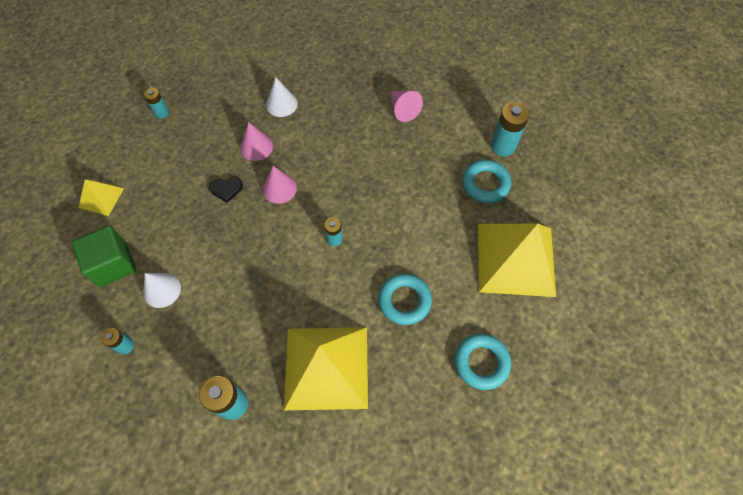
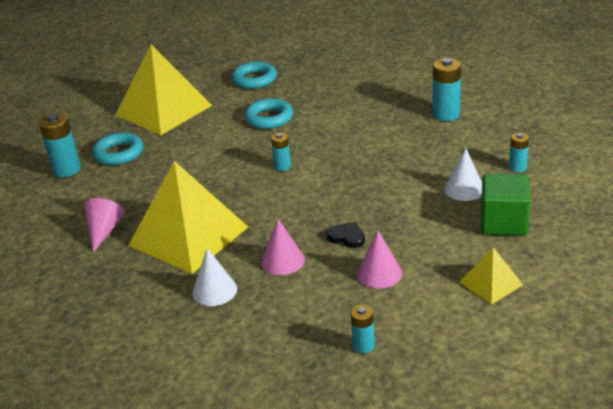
camera: 140 degrees left, 30 degrees down
pink cone [263,166,297,204] -> pink cone moved to [357,231,402,289]
yellow pyramid [284,327,368,410] -> yellow pyramid moved to [128,161,248,274]

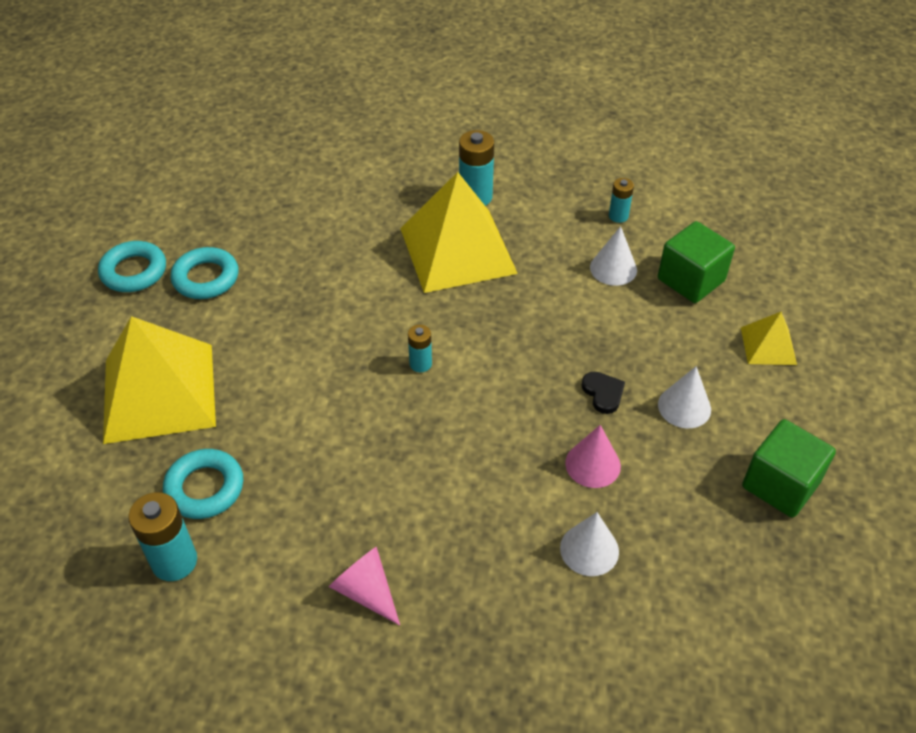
camera: 55 degrees left, 15 degrees up
yellow pyramid [128,161,248,274] -> yellow pyramid moved to [400,172,518,293]
turquoise ring [244,98,293,129] -> turquoise ring moved to [98,241,166,292]
black heart [326,222,365,248] -> black heart turned 90 degrees clockwise [582,372,625,414]
turquoise battery [351,305,375,353] -> green cube [742,419,836,518]
pink cone [357,231,402,289] -> white cone [658,366,711,428]

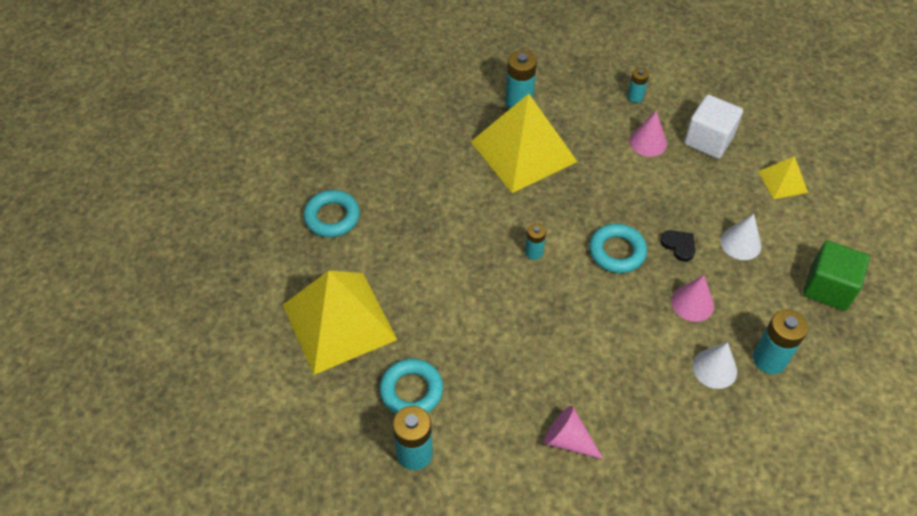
camera: 15 degrees left, 5 degrees up
turquoise ring [98,241,166,292] -> turquoise ring moved to [589,224,647,273]
white cone [590,226,637,286] -> pink cone [629,111,667,157]
green cube [658,221,735,303] -> white cube [684,95,743,159]
none -> turquoise battery [753,309,808,374]

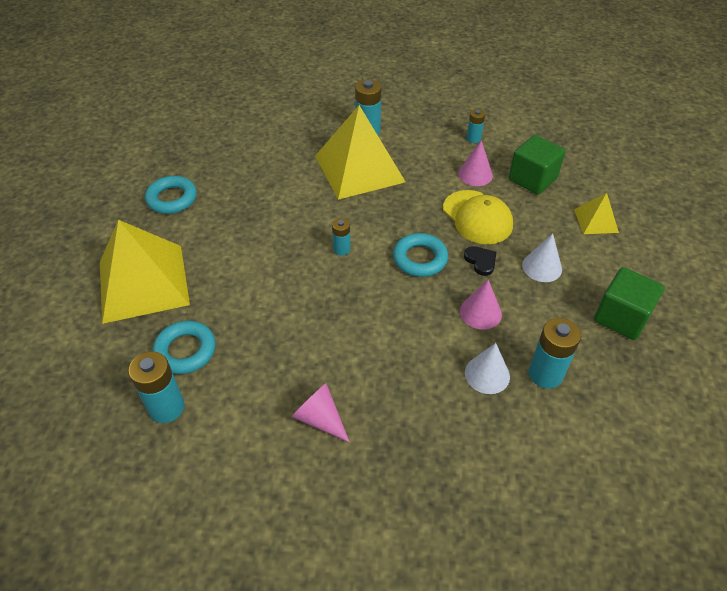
camera: 10 degrees right, 5 degrees down
white cube [684,95,743,159] -> green cube [509,135,566,195]
none -> yellow cap [443,190,513,244]

